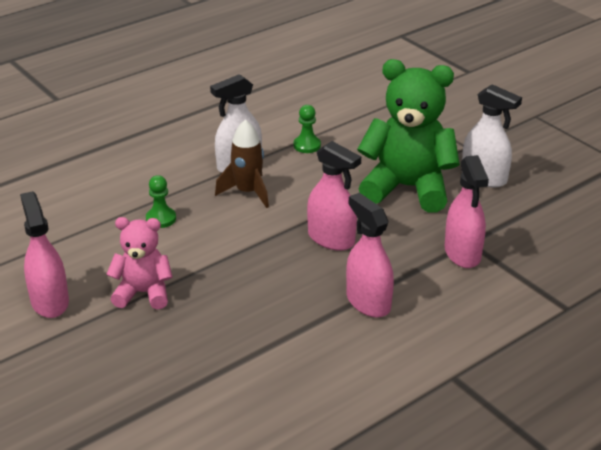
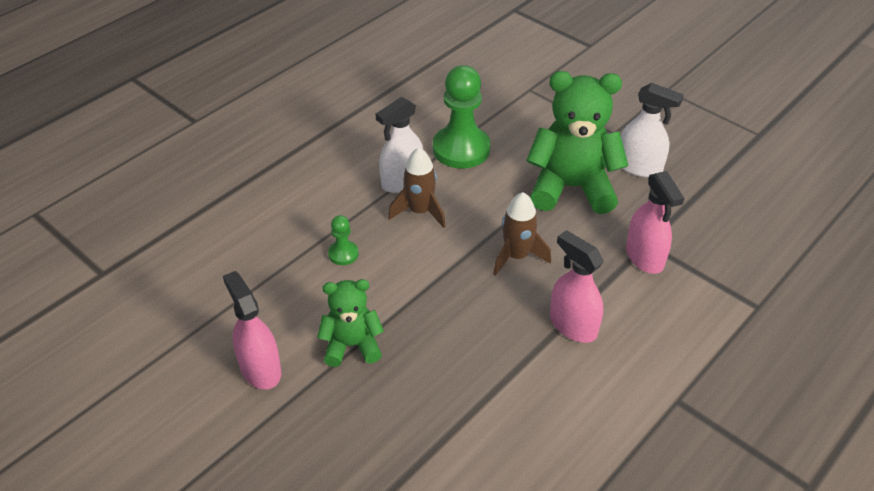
camera: 10 degrees left, 10 degrees up
pink teddy bear [106,217,173,309] -> green teddy bear [317,279,384,367]
green pawn [294,105,321,153] -> green pawn [433,65,491,169], size x2.14
pink spray bottle [307,141,361,251] -> brown rocket [493,192,551,276]

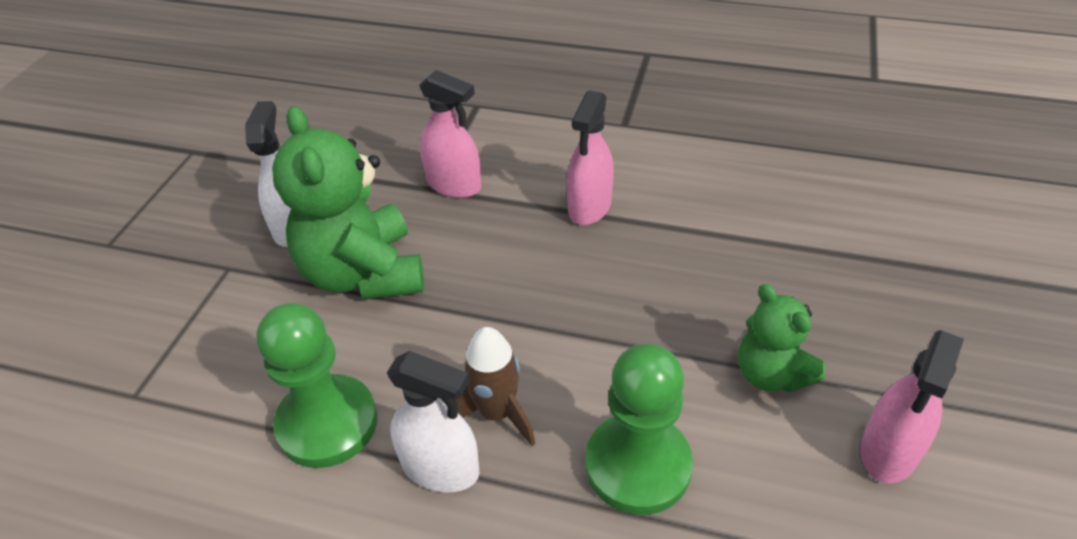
camera: 115 degrees left, 0 degrees up
green pawn [328,215,359,265] -> green pawn [586,344,693,515], size x2.14
brown rocket [493,192,551,276] -> none
pink spray bottle [626,171,684,274] -> pink spray bottle turned 75 degrees clockwise [419,70,481,198]

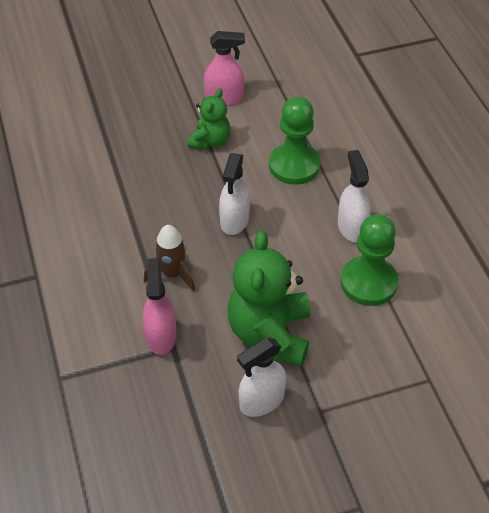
camera: 125 degrees left, 5 degrees up
green teddy bear [272,106,424,300] -> green teddy bear turned 150 degrees clockwise [228,230,311,366]
brown rocket [455,327,535,446] -> brown rocket moved to [144,225,195,291]
pink spray bottle [567,90,614,225] -> none
none -> white spray bottle [219,153,250,235]

